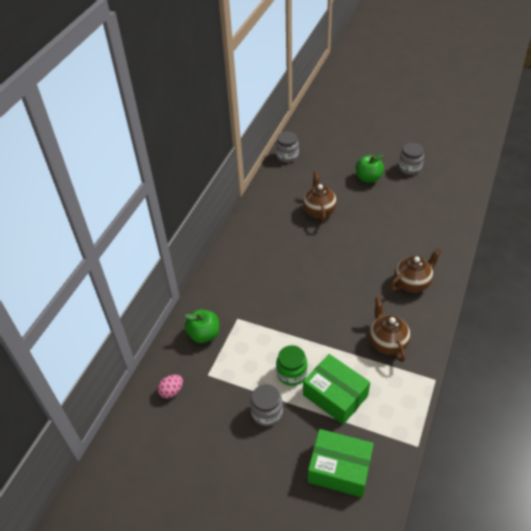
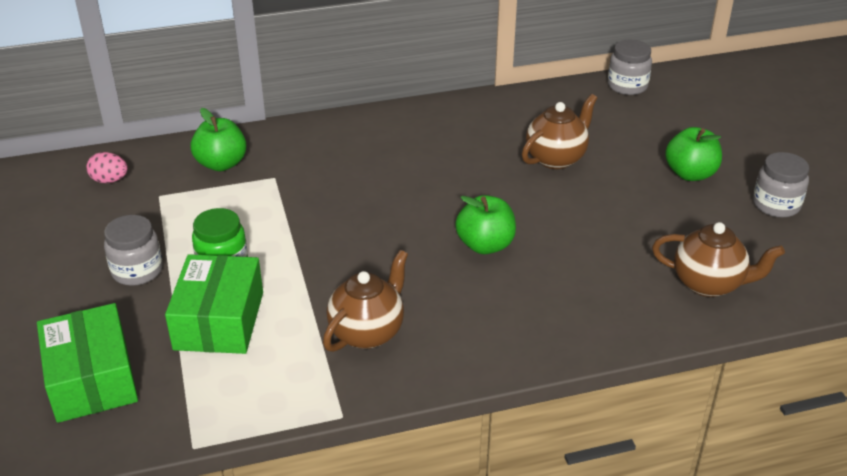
camera: 50 degrees right, 10 degrees down
brown teapot [390,248,442,293] -> brown teapot moved to [652,222,785,297]
none -> green apple [455,195,516,254]

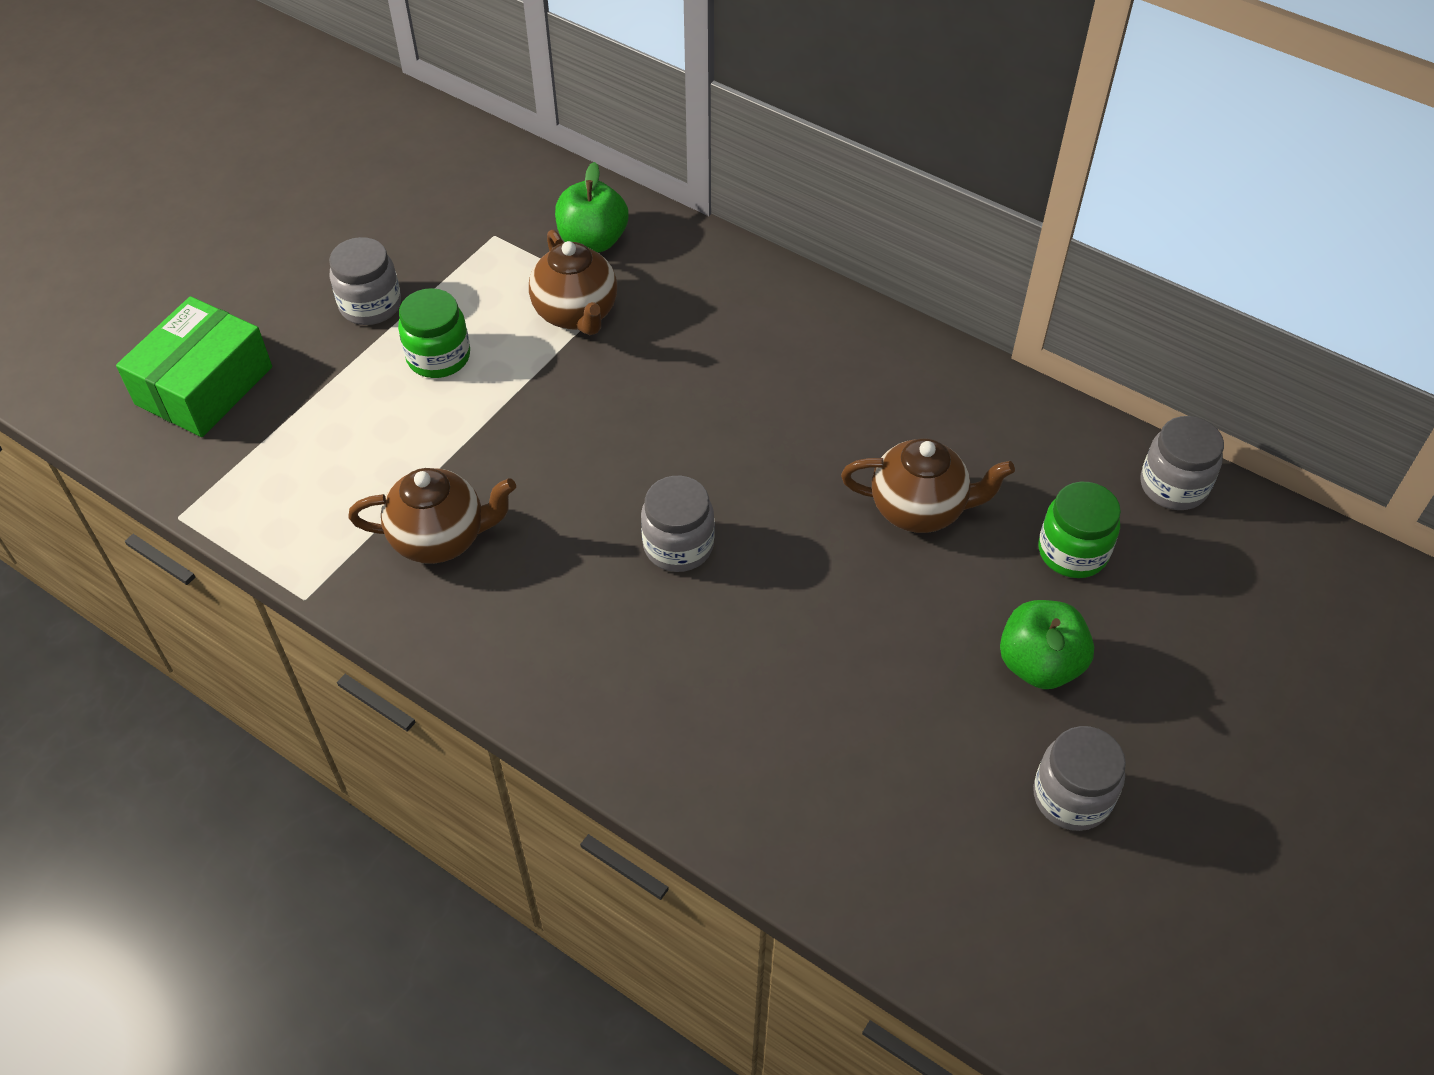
camera: 50 degrees right, 15 degrees up
pink egg [86,152,128,183] -> none
green box [165,254,263,354] -> none
green apple [455,195,516,254] -> grey jar [641,476,715,572]
brown teapot [652,222,785,297] -> brown teapot moved to [529,230,617,335]
none -> green jar [1039,482,1121,578]

